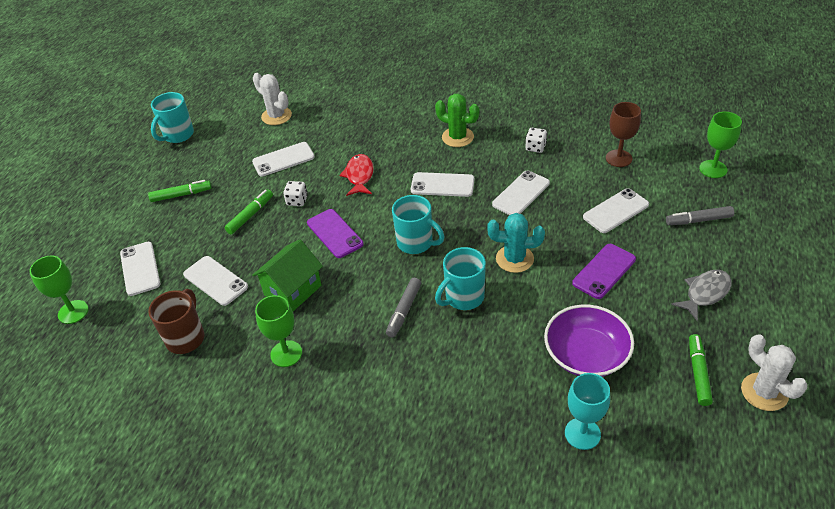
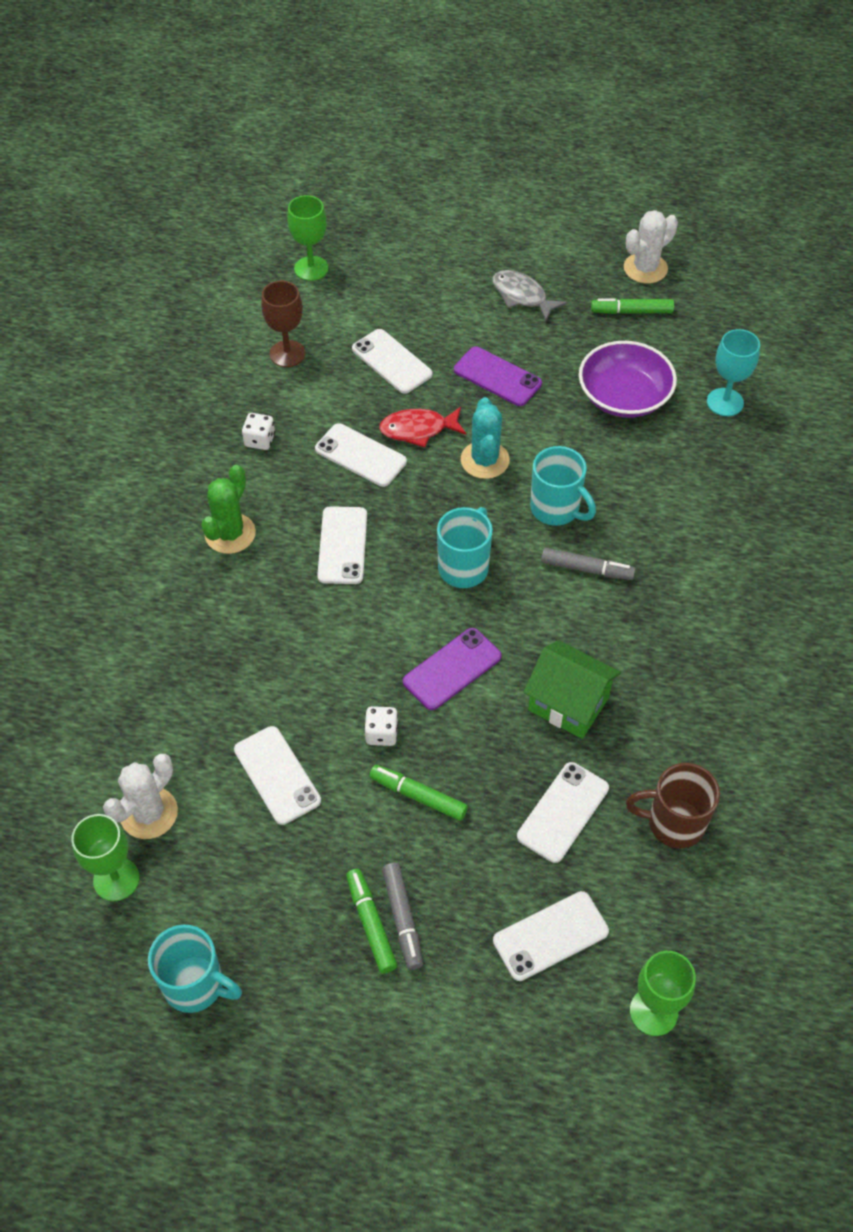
camera: 100 degrees left, 10 degrees up
green goblet [255,295,302,367] -> green goblet moved to [71,814,140,901]
red fish [340,154,374,196] -> red fish moved to [379,407,466,447]
grey marker [666,206,734,225] -> grey marker moved to [382,863,423,970]

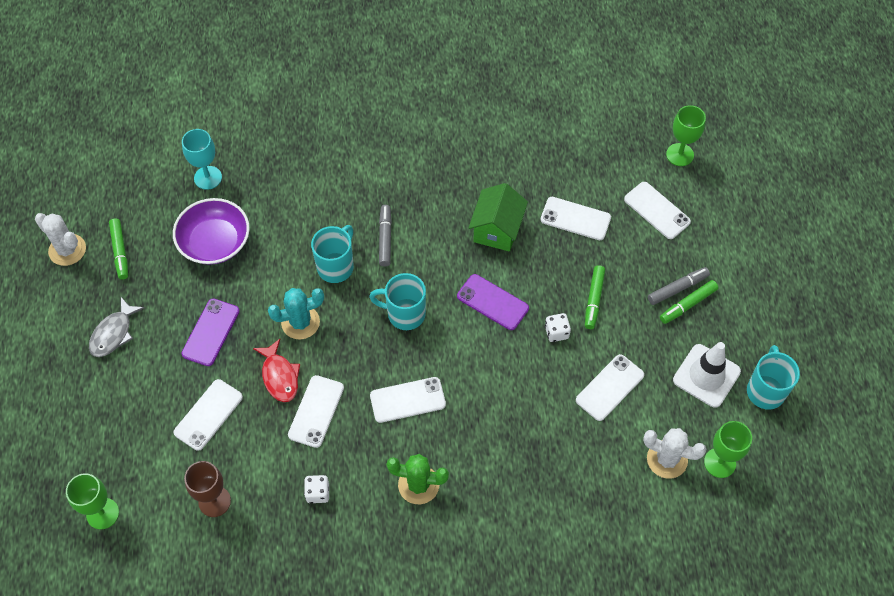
camera: 105 degrees left, 5 degrees up
brown mug [626,763,720,848] -> none
none -> white traffic cone [673,342,741,408]

